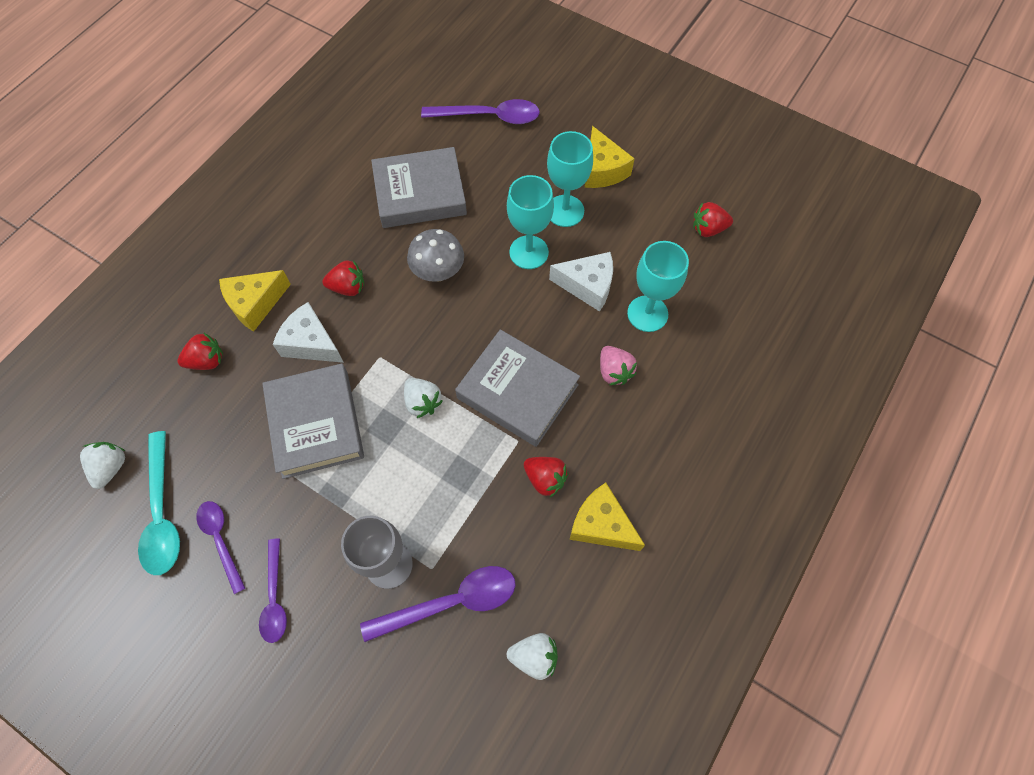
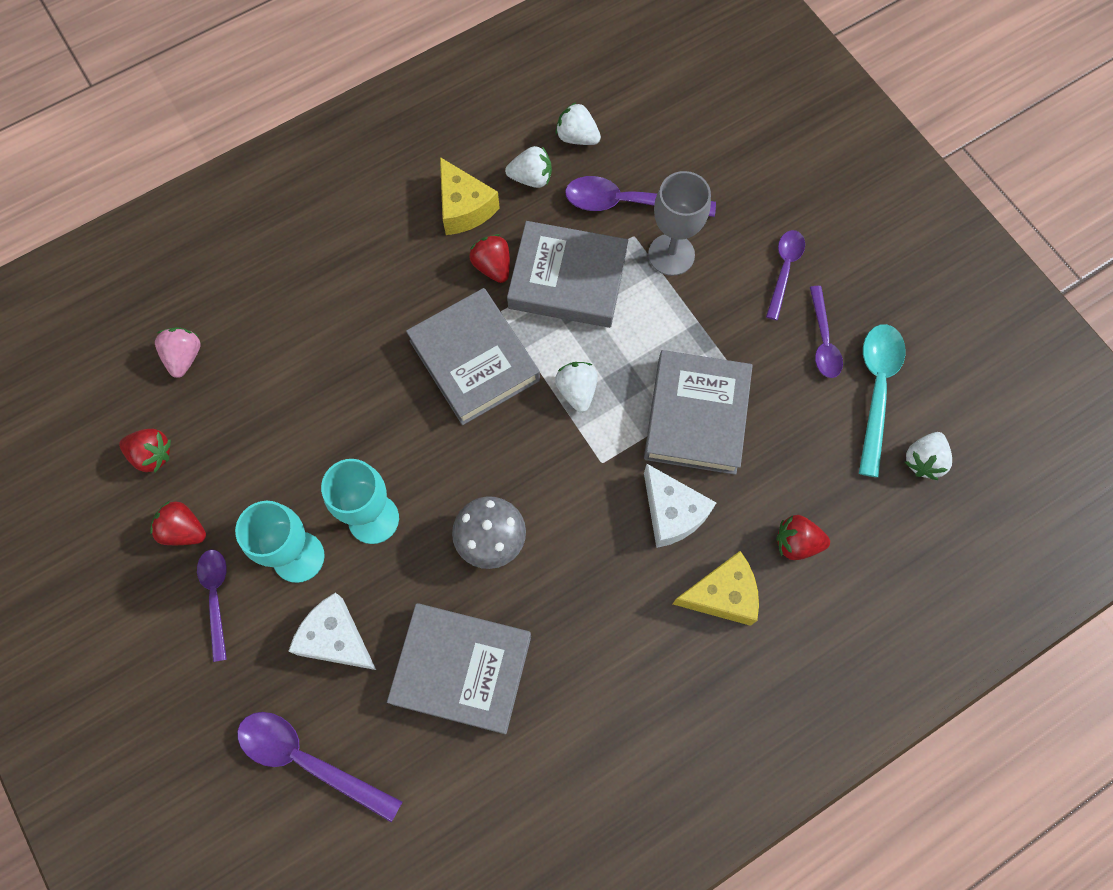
camera: 155 degrees left, 5 degrees up
red strawberry [322,260,364,296] -> red strawberry moved to [150,501,206,545]
white cheese [549,252,613,312] -> white cheese moved to [289,592,376,670]
yellow cheese [585,126,635,188] -> purple spoon [197,550,227,662]
pink strawberry [600,346,637,385] -> pink strawberry moved to [155,327,200,378]
turquoise goblet [627,241,689,332] -> none
none -> white strawberry [505,146,552,188]
none -> grey book [507,221,628,328]

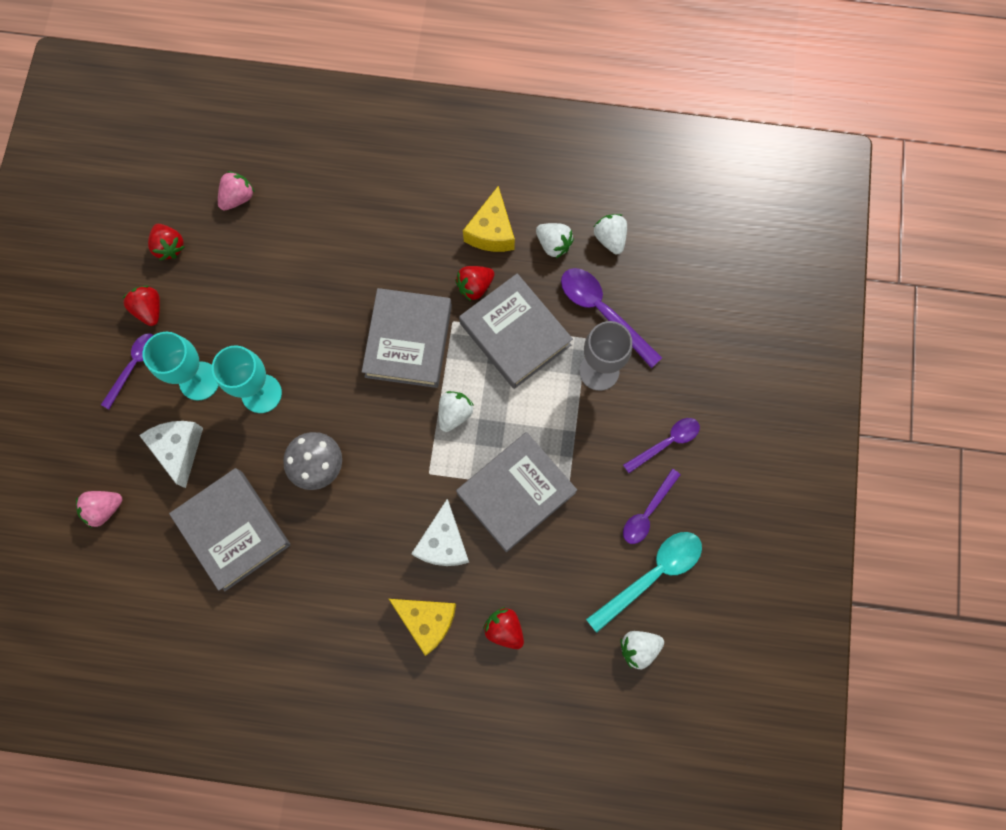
camera: 40 degrees right, 5 degrees up
purple spoon [237,712,402,823] -> pink strawberry [76,491,123,528]
red strawberry [469,234,510,283] -> red strawberry turned 135 degrees counterclockwise [455,266,494,301]

